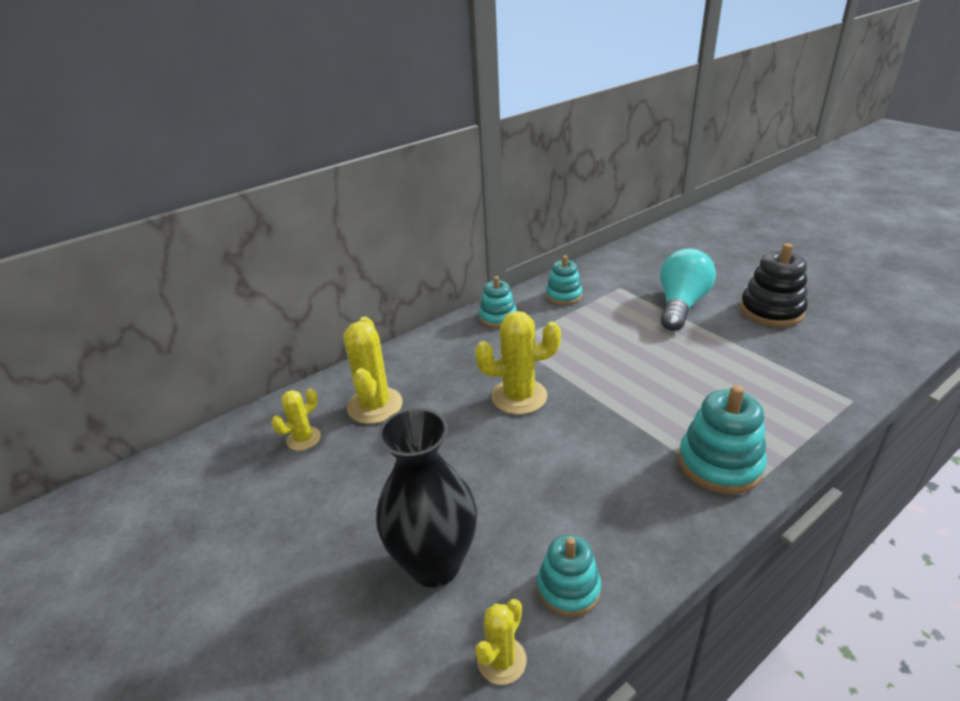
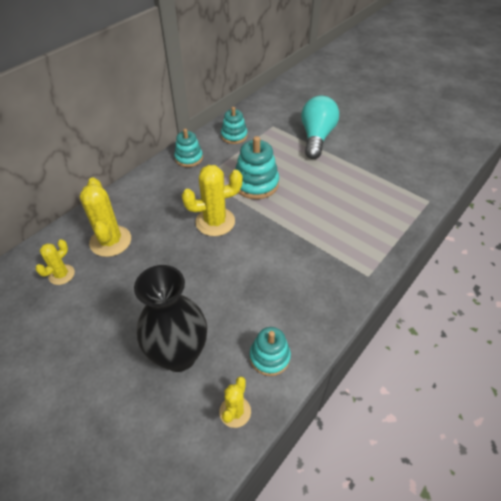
camera: 15 degrees left, 15 degrees up
turquoise stacking toy [678,385,767,494] -> turquoise stacking toy moved to [235,136,279,199]
black stacking toy [740,243,808,327] -> none

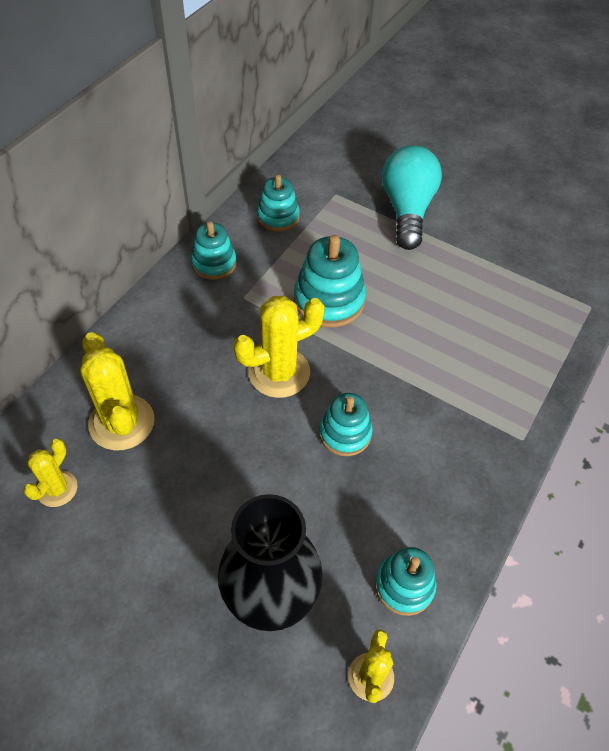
camera: 10 degrees left, 5 degrees up
none -> turquoise stacking toy [319,393,373,456]

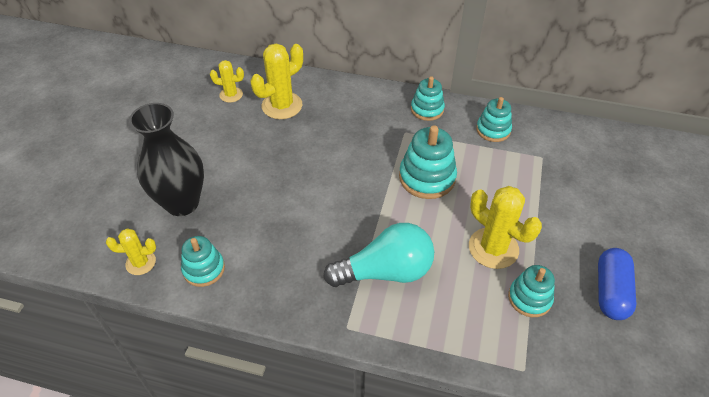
camera: 75 degrees right, 5 degrees down
yellow cactus [233,296,325,398] -> yellow cactus moved to [469,186,542,269]
turquoise stacking toy [319,393,373,456] -> turquoise stacking toy moved to [508,265,555,317]
turquoise light bulb [382,145,442,250] -> turquoise light bulb moved to [323,223,434,287]
none -> blue capsule [598,248,636,320]

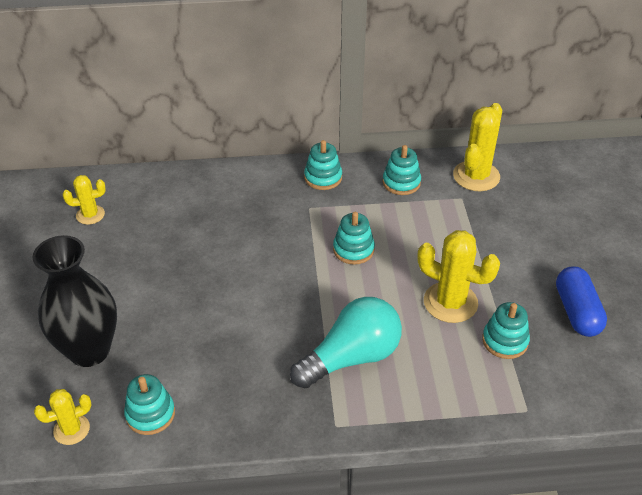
camera: 20 degrees left, 5 degrees down
yellow cactus [251,43,303,119] -> yellow cactus moved to [453,103,502,191]
turquoise stacking toy [399,126,457,199] -> turquoise stacking toy [333,212,375,265], size x0.65

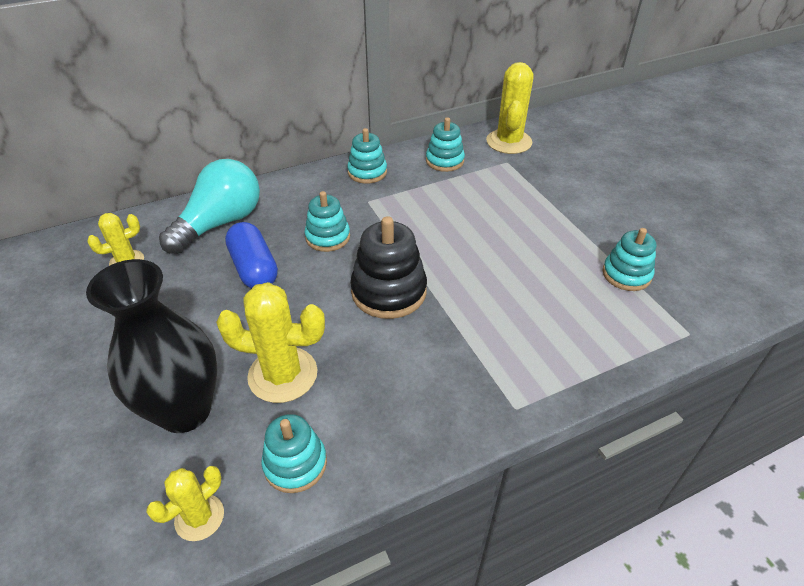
camera: 20 degrees left, 0 degrees up
turquoise light bulb [290,297,402,388] -> turquoise light bulb moved to [159,159,260,254]
turquoise stacking toy [333,212,375,265] -> turquoise stacking toy moved to [304,191,350,252]
yellow cactus [417,230,500,323] -> yellow cactus moved to [216,282,325,403]
blue capsule [556,266,607,337] -> blue capsule moved to [225,222,278,288]
none -> black stacking toy [350,216,427,319]

